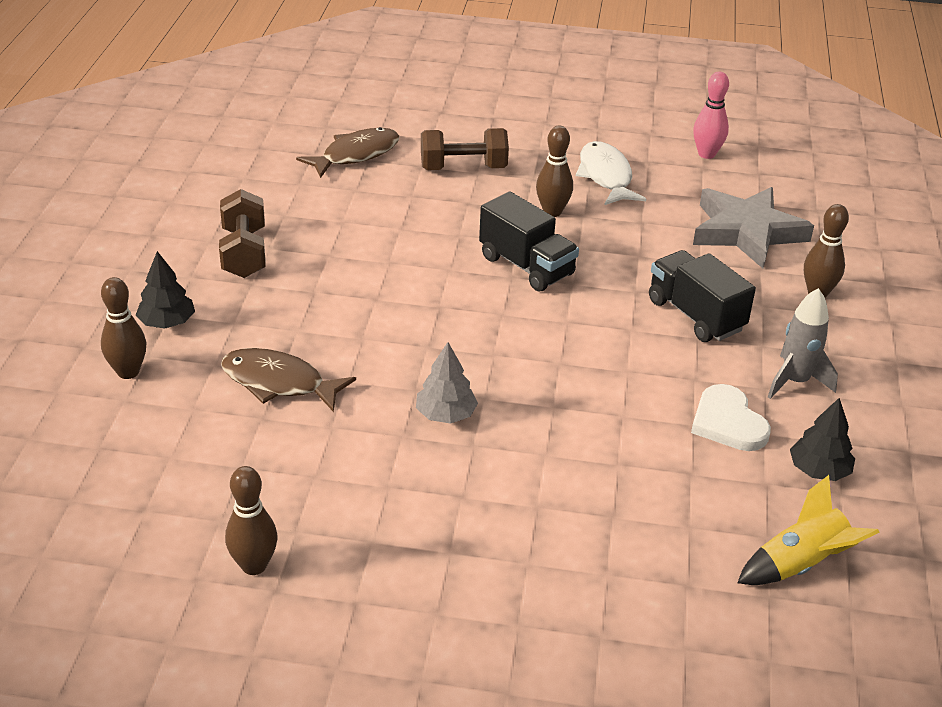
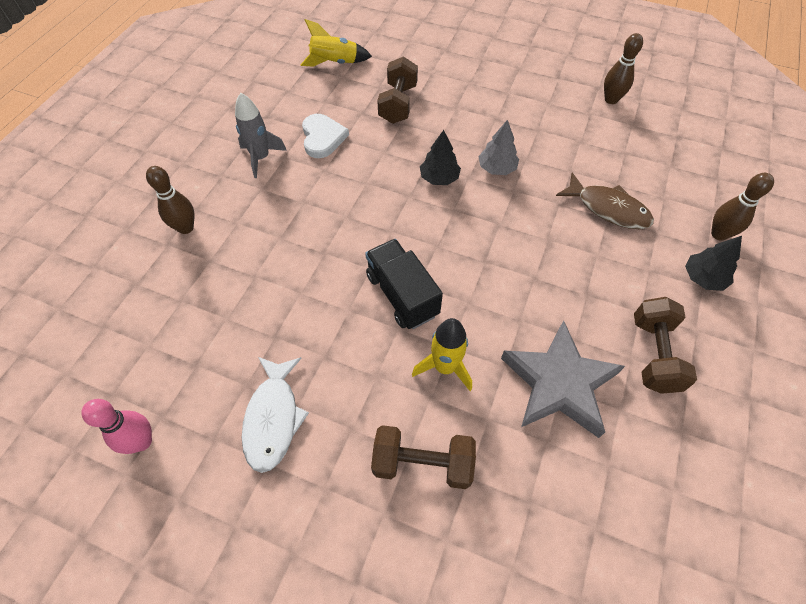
camera: 165 degrees left, 20 degrees up
brown fish [296,127,399,178] -> none
brown bowling pin [536,126,573,217] -> none
black truck [649,250,756,342] -> none
grey star [693,187,814,268] -> grey star moved to [501,321,625,438]
black tree [790,398,855,481] -> black tree moved to [420,130,461,185]
none -> brown dumbbell [377,57,418,124]
none -> yellow rocket [412,318,472,391]

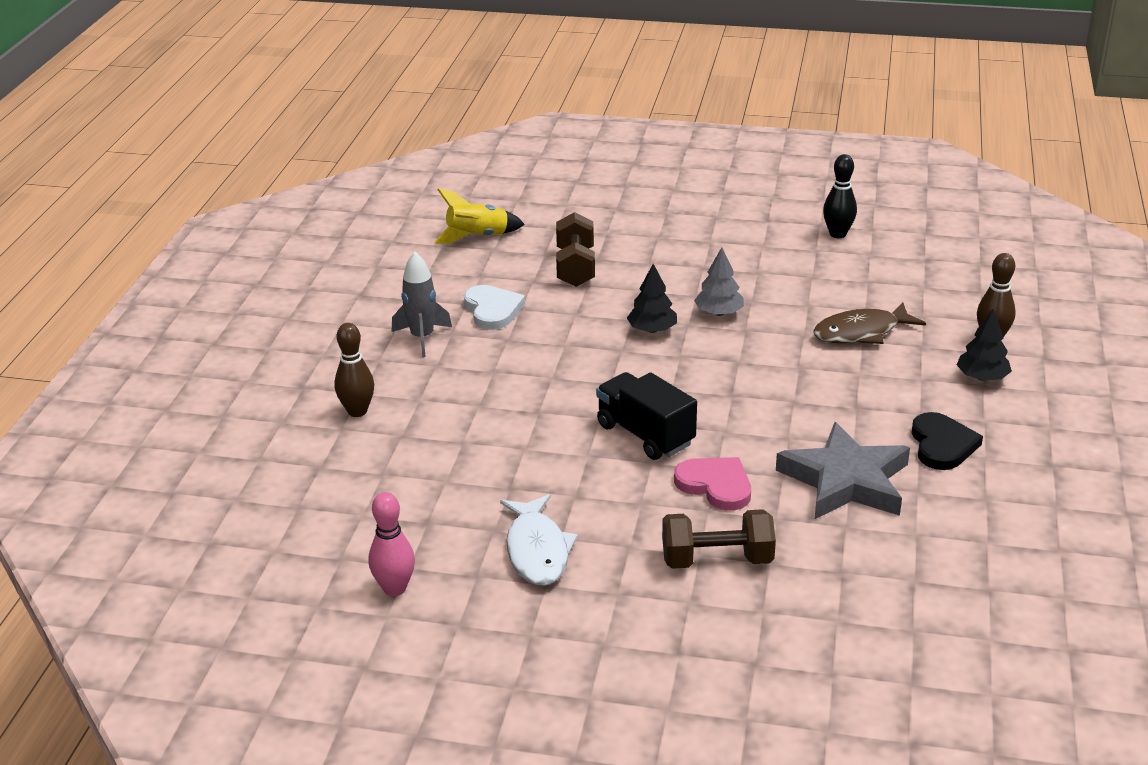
camera: 10 degrees left, 25 degrees down
yellow rocket [412,318,472,391] -> pink heart [674,457,751,511]
brown fish [556,173,654,229] -> brown fish turned 135 degrees clockwise [813,302,926,344]
brown bowling pin [604,33,643,104] -> black bowling pin [823,154,857,238]
brown dumbbell [634,297,697,394] -> black heart [912,412,983,470]

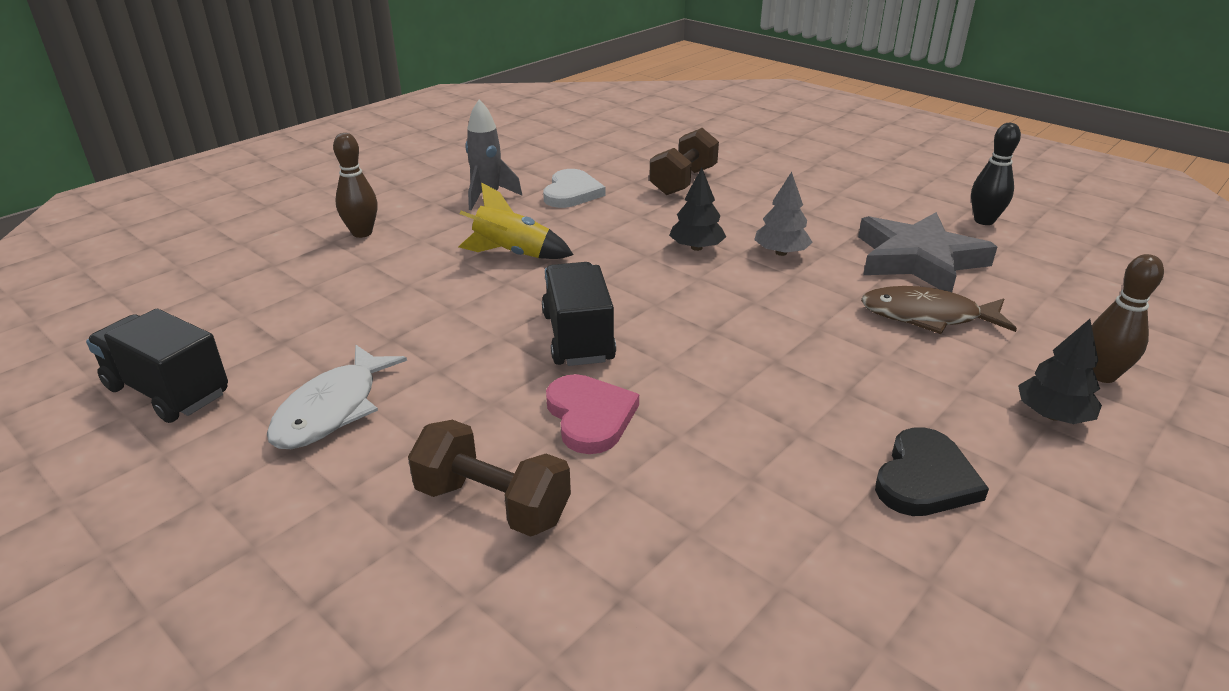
camera: 30 degrees right, 0 degrees up
pink bowling pin [369,492,415,596] -> black truck [86,309,228,423]
yellow rocket [434,188,525,244] -> yellow rocket moved to [459,182,573,259]
grey star [776,422,910,519] -> grey star moved to [858,212,997,292]

